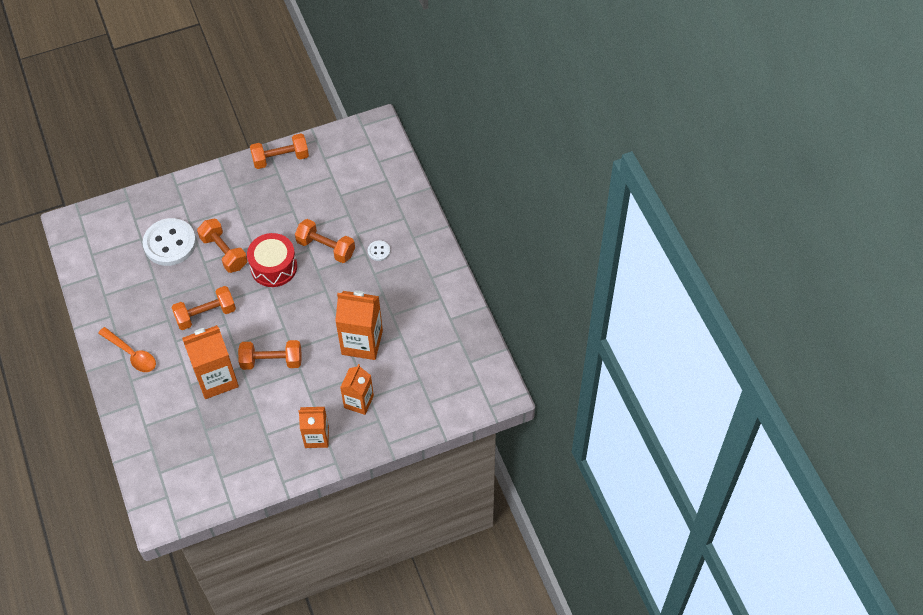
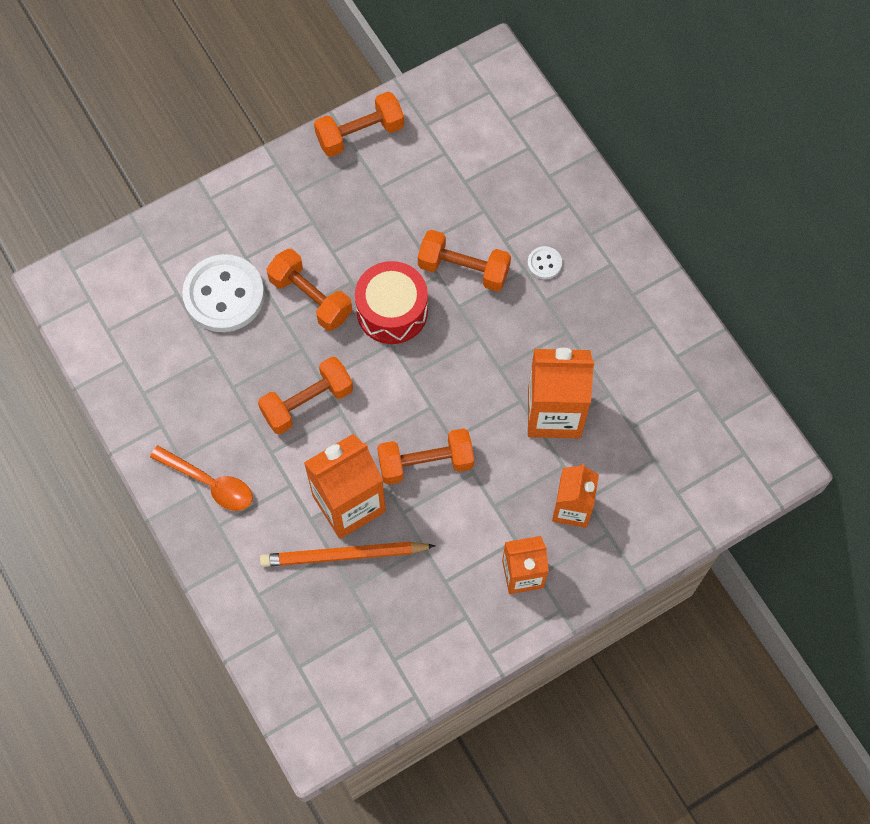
camera: 10 degrees left, 10 degrees up
none -> orange pencil [260,541,436,567]

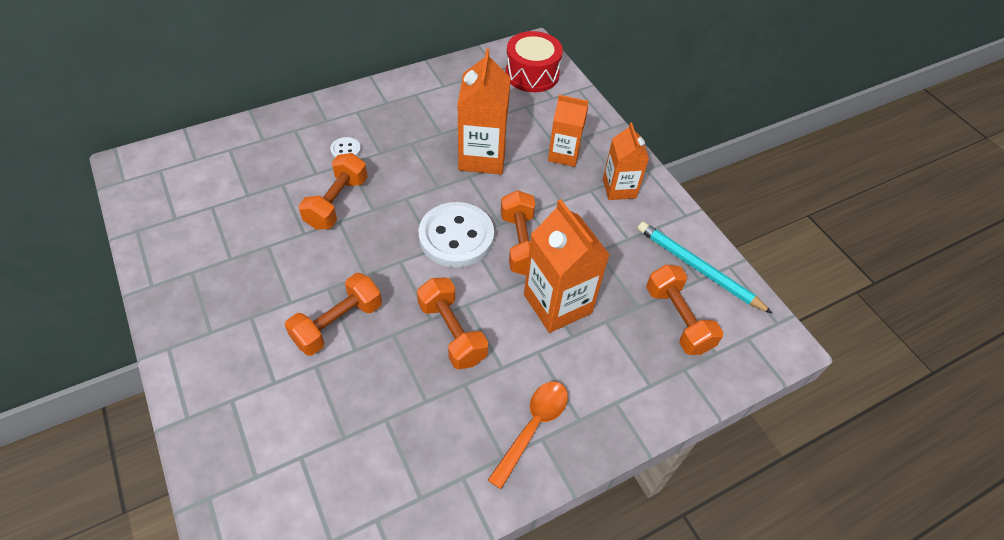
camera: 90 degrees left, 15 degrees down
white button [182,254,265,332] -> white button moved to [419,202,494,267]
orange pencil [260,541,436,567] -> none
orange dumbbell [314,92,404,157] -> orange dumbbell moved to [646,265,723,355]
red drum [355,261,428,344] -> red drum moved to [505,31,563,92]
none -> turquoise pencil [637,222,773,314]

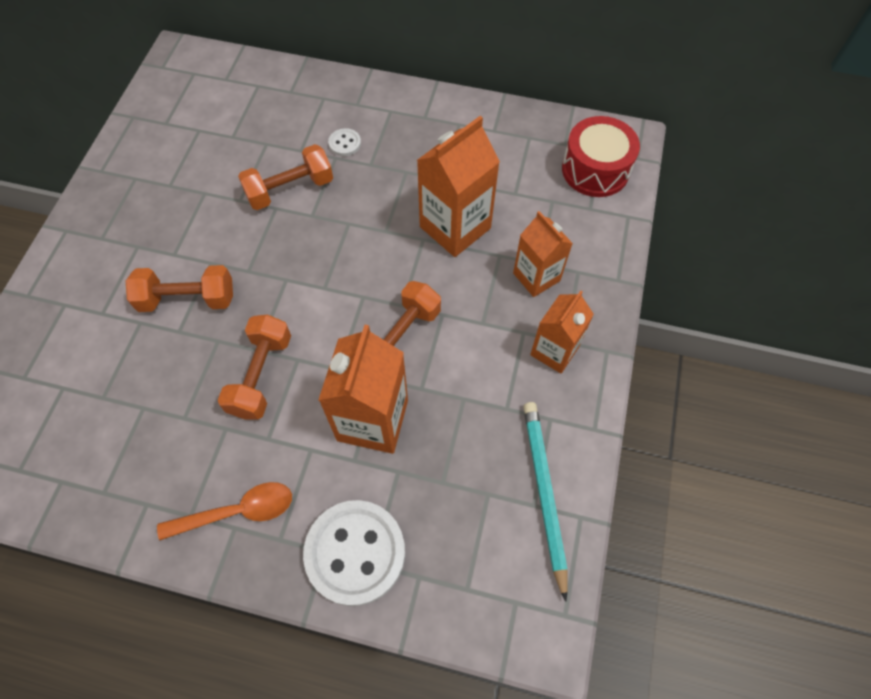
camera: 45 degrees right, 10 degrees up
white button [419,202,494,267] -> white button moved to [303,500,405,606]
orange dumbbell [646,265,723,355] -> none

